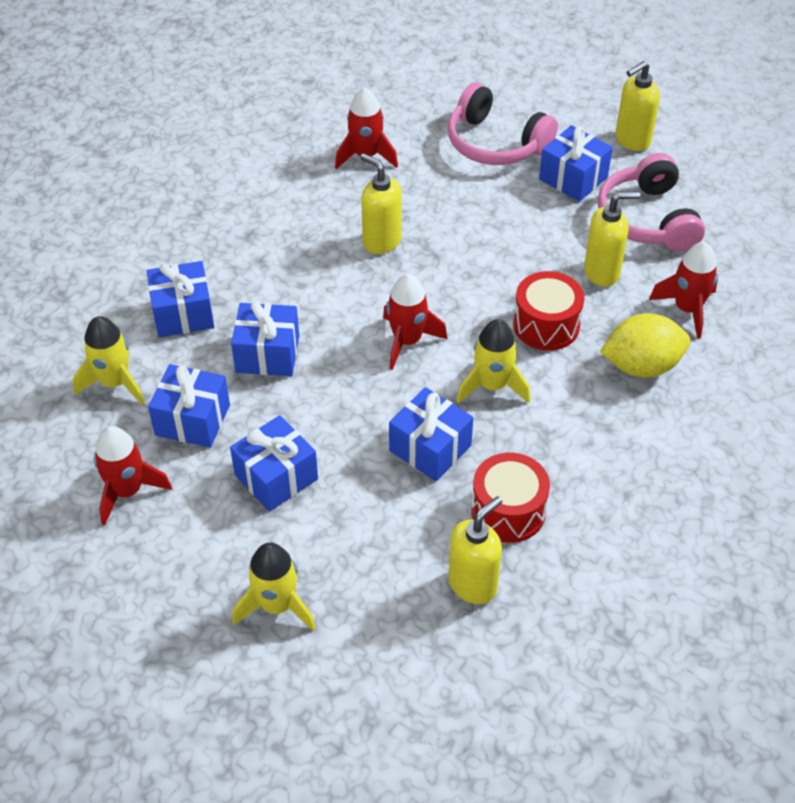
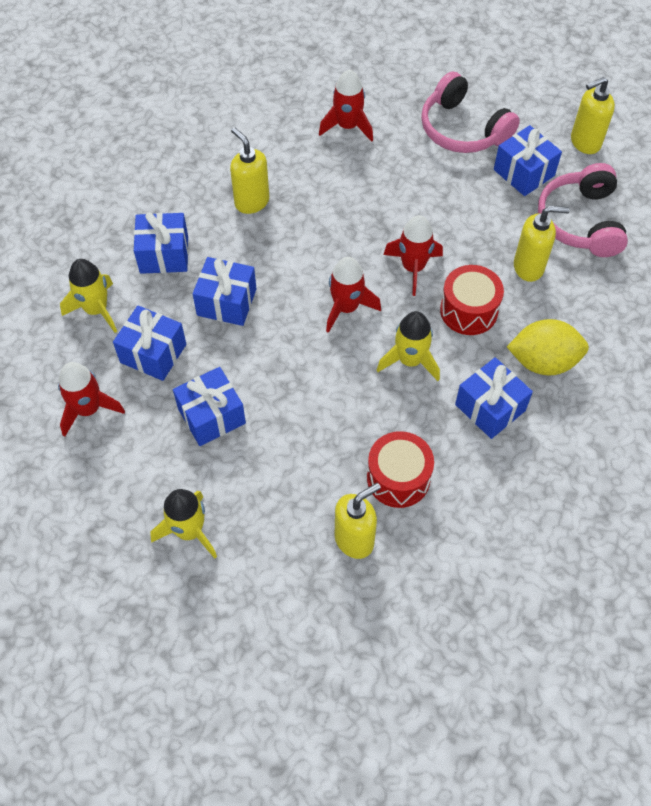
camera: 10 degrees right, 10 degrees up
yellow soap dispenser [360,153,402,254] -> yellow soap dispenser moved to [230,127,269,214]
blue gift [389,387,473,481] -> blue gift moved to [455,357,533,439]
red rocket [649,242,718,339] -> red rocket moved to [383,215,443,296]

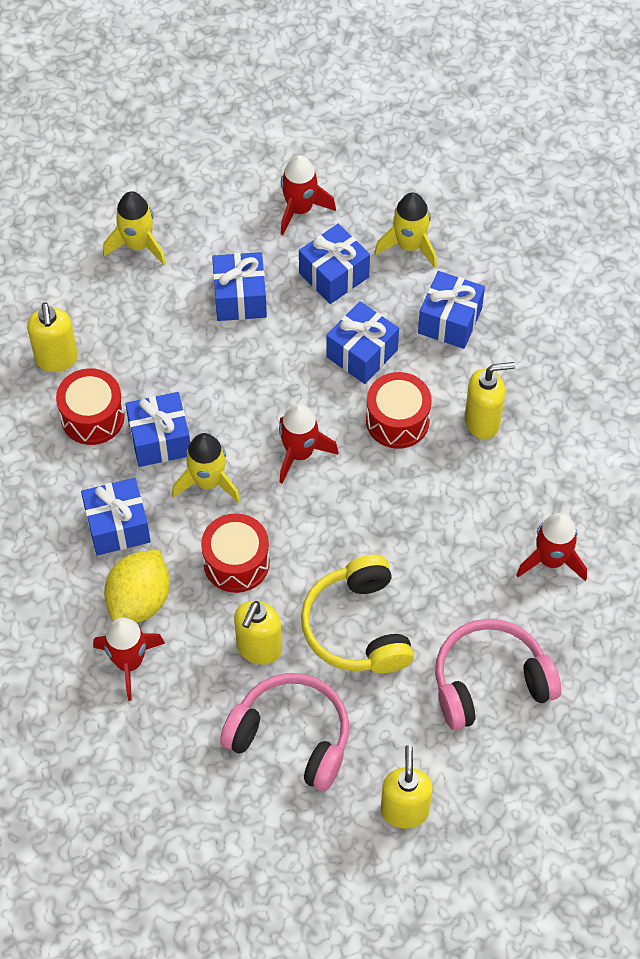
camera: 115 degrees right, 0 degrees up
red rocket [383,215,443,296] -> red rocket moved to [93,617,165,701]
blue gift [494,125,562,196] -> blue gift moved to [125,392,190,467]
none -> yellow headphones [301,554,414,674]
none -> red drum [366,372,432,449]

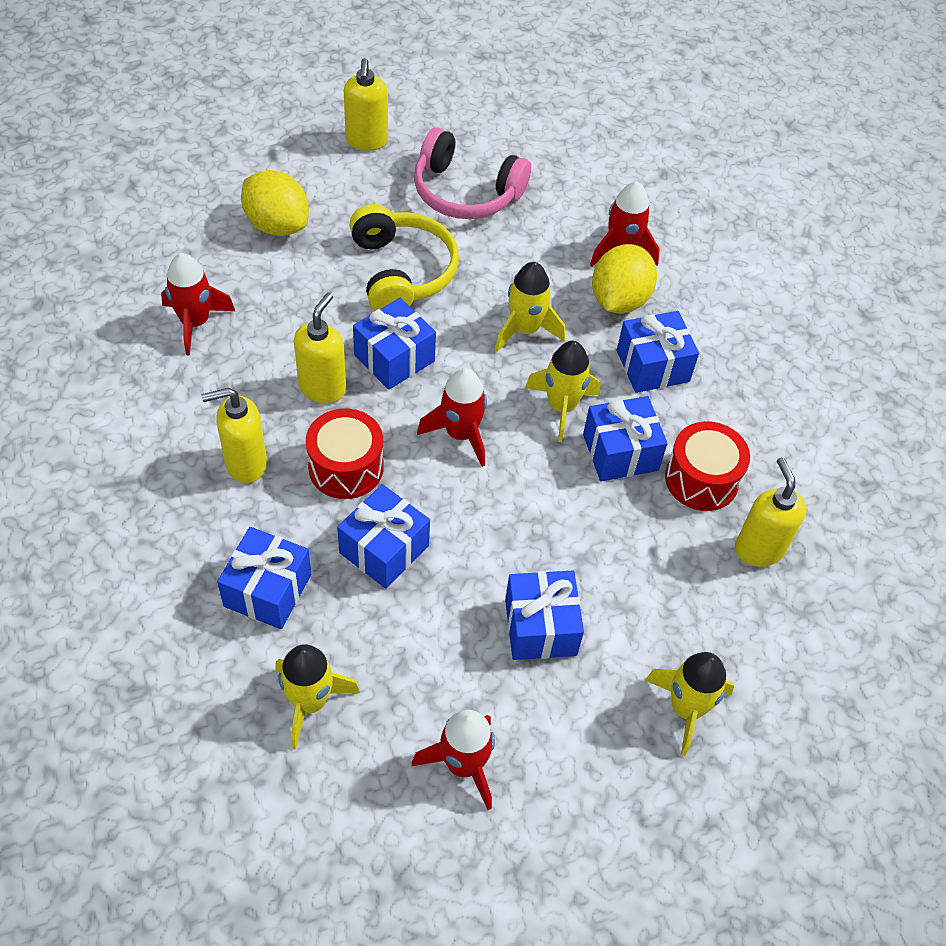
camera: 175 degrees right, 5 degrees down
red drum [201,513,270,593] -> yellow rocket [495,262,565,352]
yellow soap dispenser [234,601,282,665] -> yellow soap dispenser moved to [294,293,346,403]
blue gift [299,224,370,304] -> blue gift moved to [353,298,436,390]
pink headphones [435,619,561,730] -> yellow lemon [241,170,309,236]

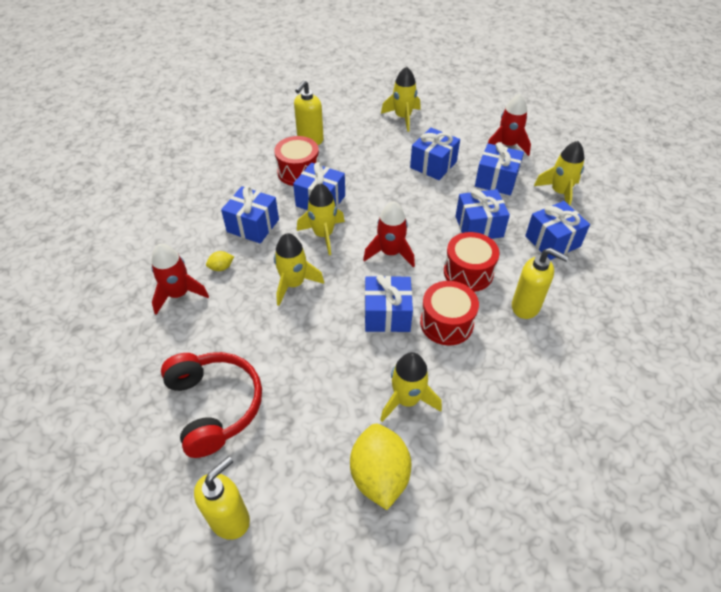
camera: 135 degrees left, 5 degrees down
red rocket [161,253,235,356] -> none
yellow soap dispenser [294,293,346,403] -> red drum [420,281,479,346]
yellow headphones [349,204,459,311] -> none
pink headphones [414,128,531,219] -> red headphones [161,352,262,458]
yellow lemon [592,244,657,313] -> yellow lemon [206,251,234,271], size x0.43
none -> yellow rocket [380,352,442,422]
none -> blue gift [475,142,524,195]

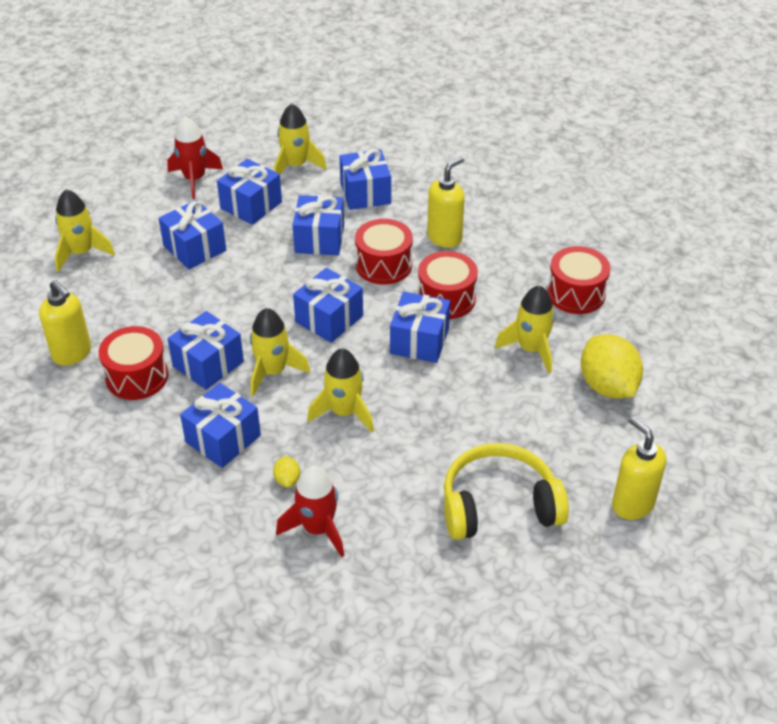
camera: 75 degrees left, 5 degrees down
red headphones [161,352,262,458] -> yellow headphones [444,443,569,540]
yellow lemon [350,424,412,510] -> yellow lemon turned 60 degrees clockwise [581,334,643,398]
red rocket [363,201,415,267] -> blue gift [293,268,363,343]
none -> red drum [547,246,610,314]

